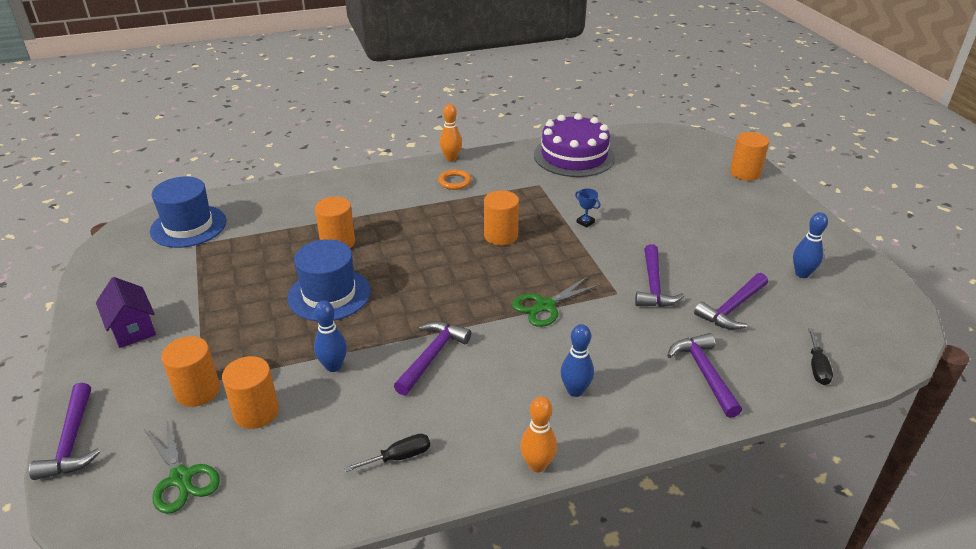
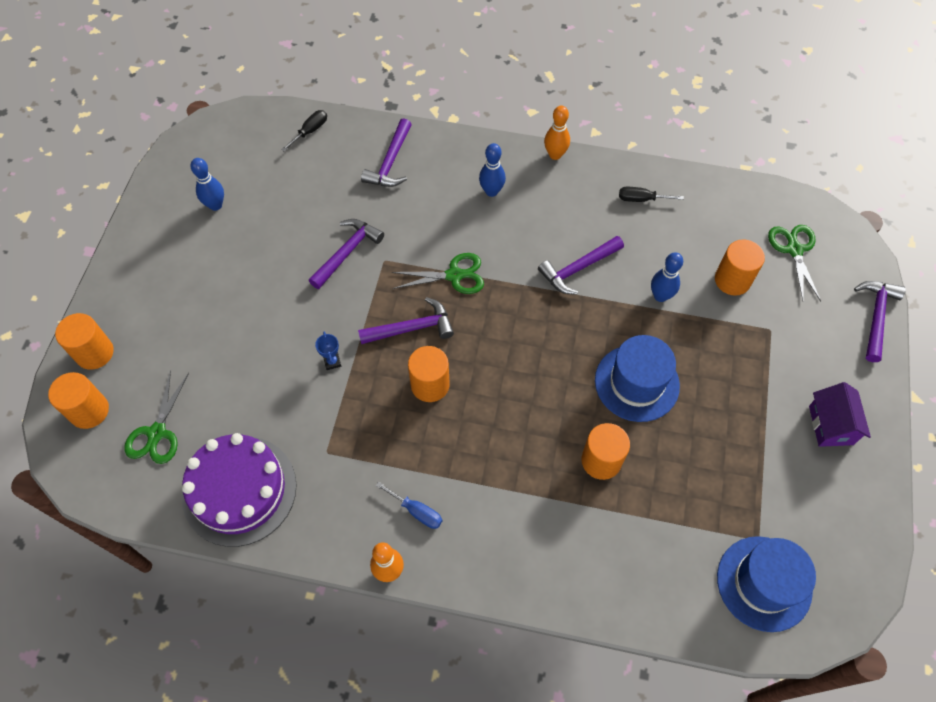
camera: 150 degrees left, 25 degrees up
orange cylinder [161,336,220,407] -> orange cylinder moved to [48,372,109,429]
orange ring [438,169,472,190] -> blue screwdriver [376,482,442,529]
purple hammer [694,273,768,329] -> purple hammer moved to [358,297,454,344]
none -> green scissors [125,370,189,464]

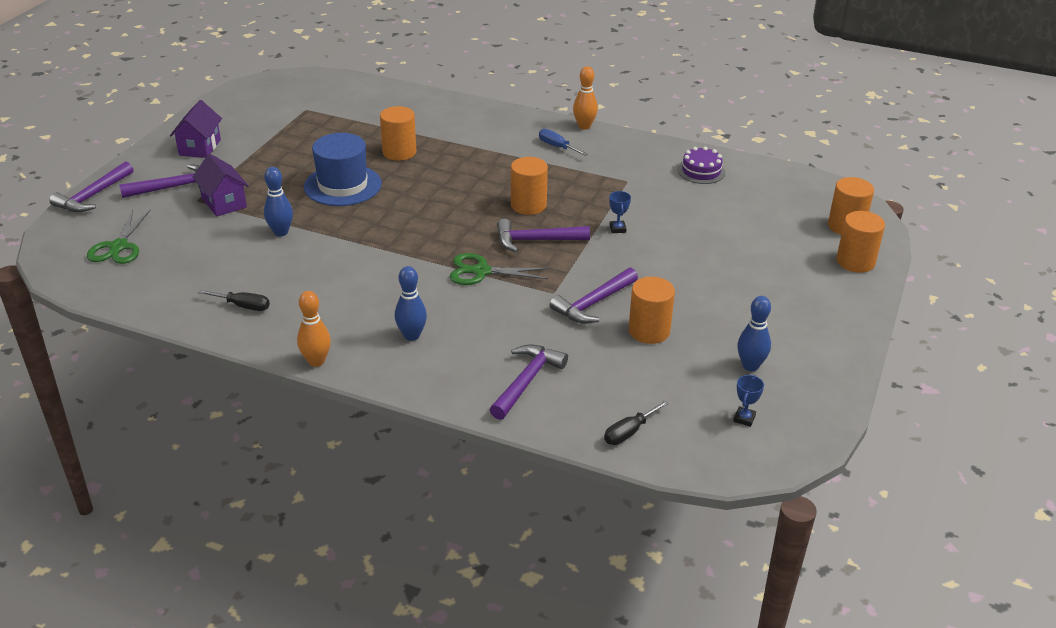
camera: 170 degrees left, 25 degrees down
green scissors [125,370,189,464] -> none
purple cake [181,433,297,547] -> purple cake [678,147,725,184], size x0.50
purple hammer [538,236,624,295] -> purple hammer moved to [119,164,200,198]
orange cylinder [715,239,765,296] -> orange cylinder moved to [629,277,675,344]
blue hat [717,536,816,632] -> none
none -> purple house [193,154,249,217]
none -> blue trophy [733,375,764,427]

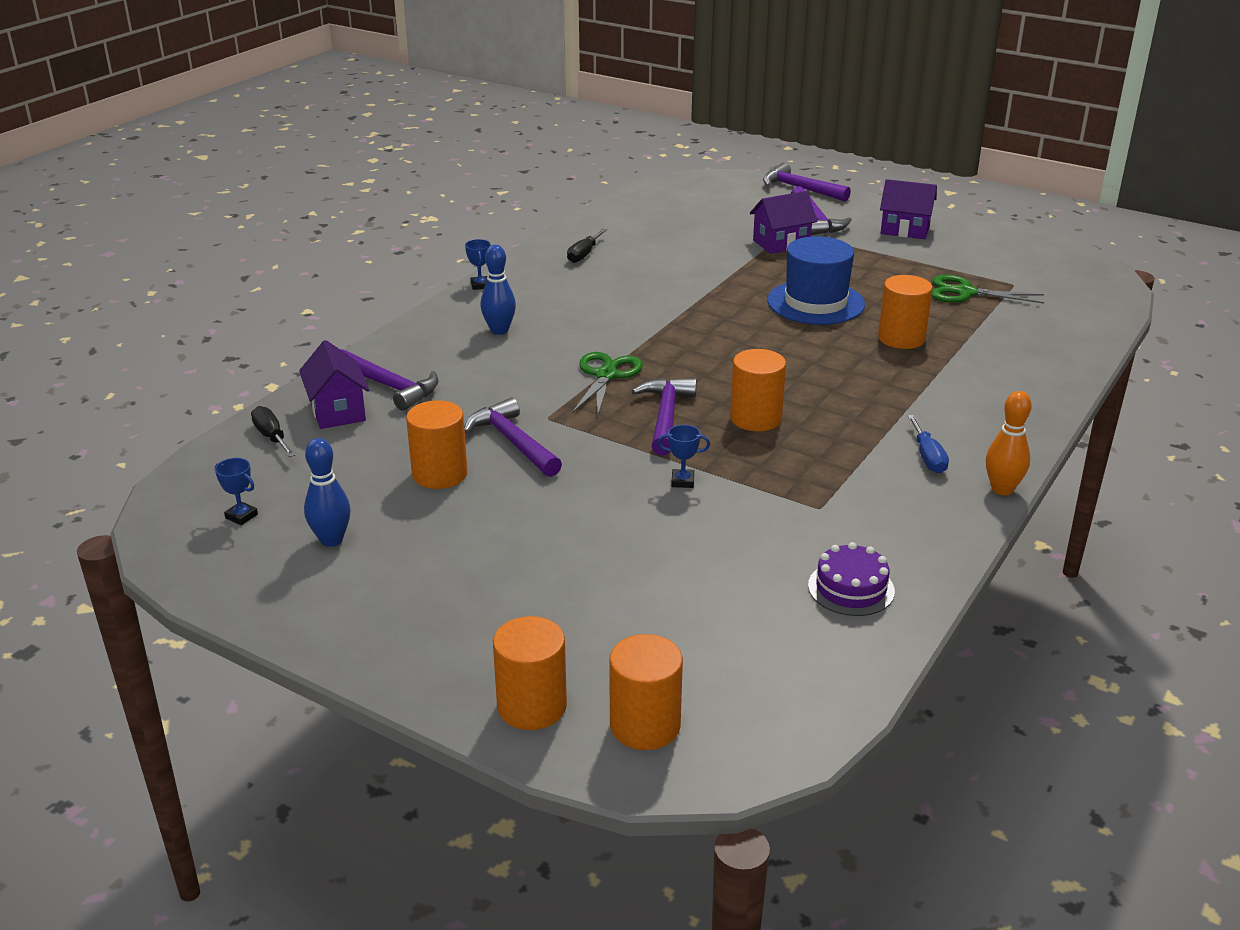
camera: 100 degrees right, 5 degrees down
green scissors [87,209,151,264] -> green scissors moved to [932,275,1044,304]
blue bowling pin [264,167,293,236] -> none
orange bowling pin [297,291,331,367] -> blue trophy [465,239,490,290]
blue screwdriver [539,129,588,156] -> blue screwdriver turned 120 degrees clockwise [907,415,949,473]
none -> purple house [299,340,369,429]

